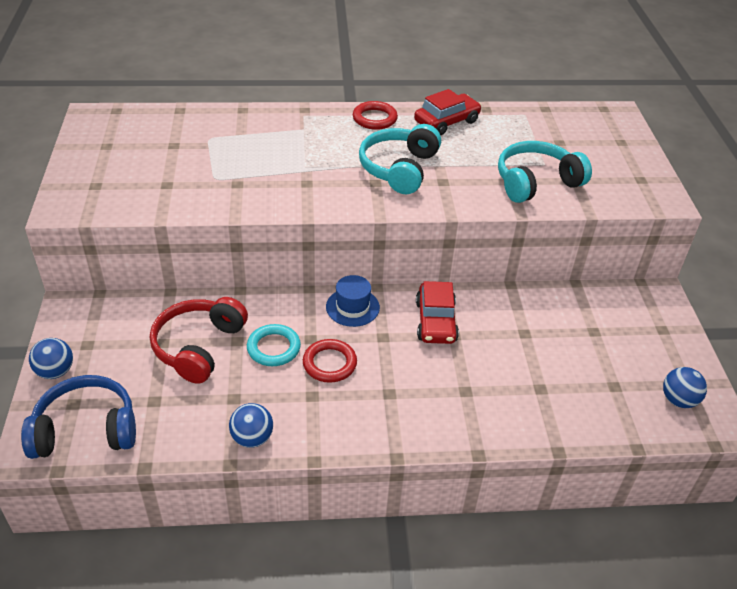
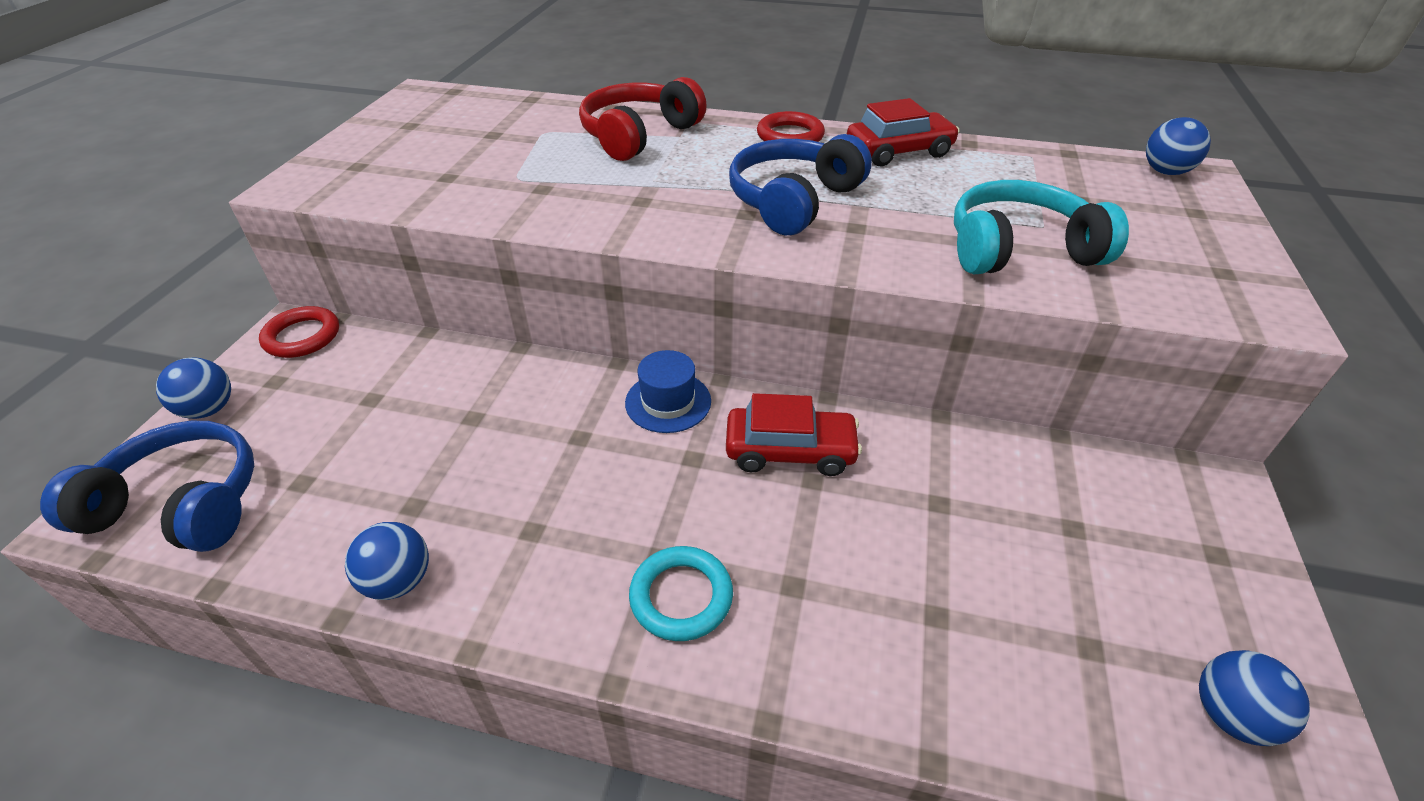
camera: 20 degrees right, 0 degrees up
red headphones [150,297,248,384] -> red headphones moved to [579,77,707,161]
turquoise ring [247,324,301,366] -> turquoise ring moved to [629,546,733,641]
red ring [303,339,357,383] -> red ring moved to [259,306,339,358]
turquoise headphones [359,124,441,194] -> blue headphones [729,134,872,235]
red car [416,281,459,344] -> red car turned 105 degrees counterclockwise [726,393,862,476]
none -> blue ball [1146,117,1211,175]

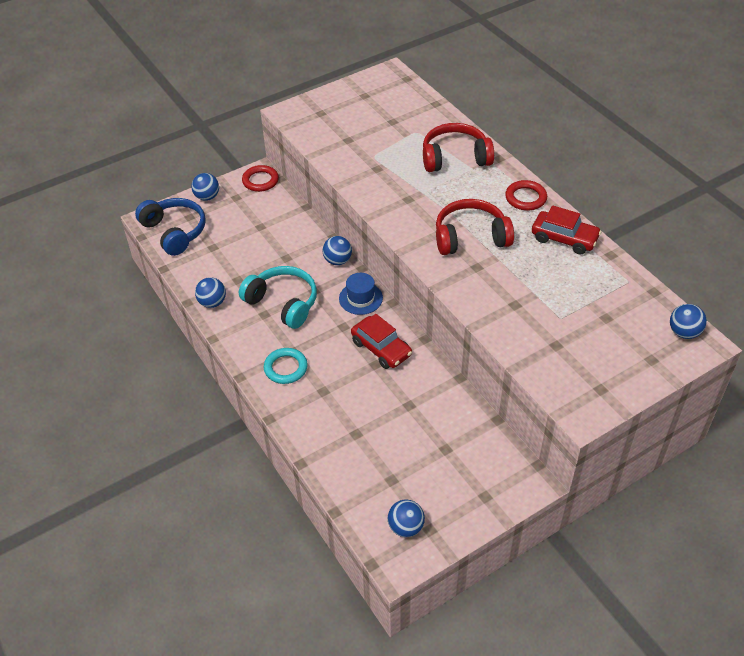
camera: 45 degrees right, 5 degrees up
blue headphones [729,134,872,235] -> red headphones [436,199,514,255]
turquoise headphones [954,180,1129,274] -> turquoise headphones moved to [239,266,317,329]
none -> blue ball [323,236,352,265]

